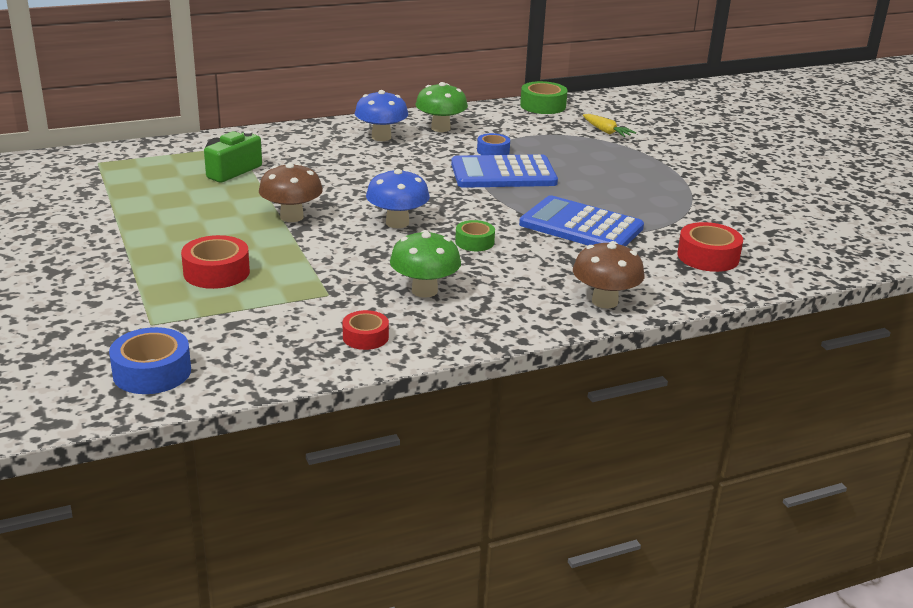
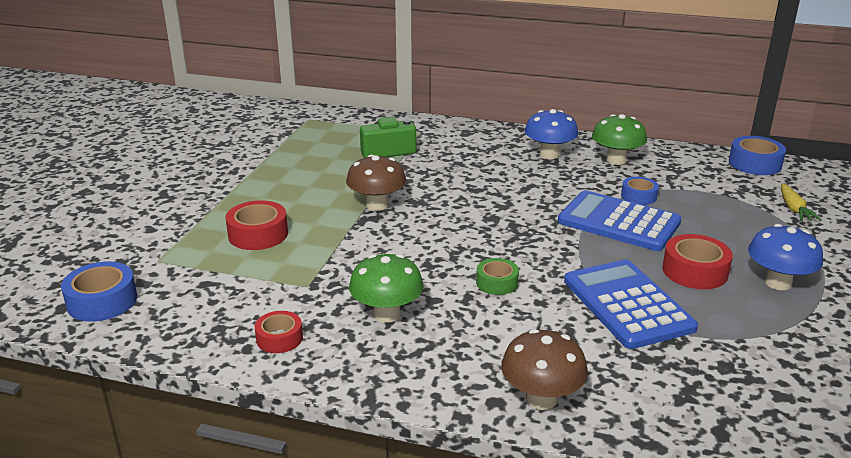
camera: 40 degrees right, 0 degrees up
blue mushroom [366,169,430,228] -> blue mushroom moved to [748,224,823,290]
green tape [520,81,568,114] -> blue tape [729,136,786,175]
red tape [677,222,743,272] -> red tape moved to [662,234,733,289]

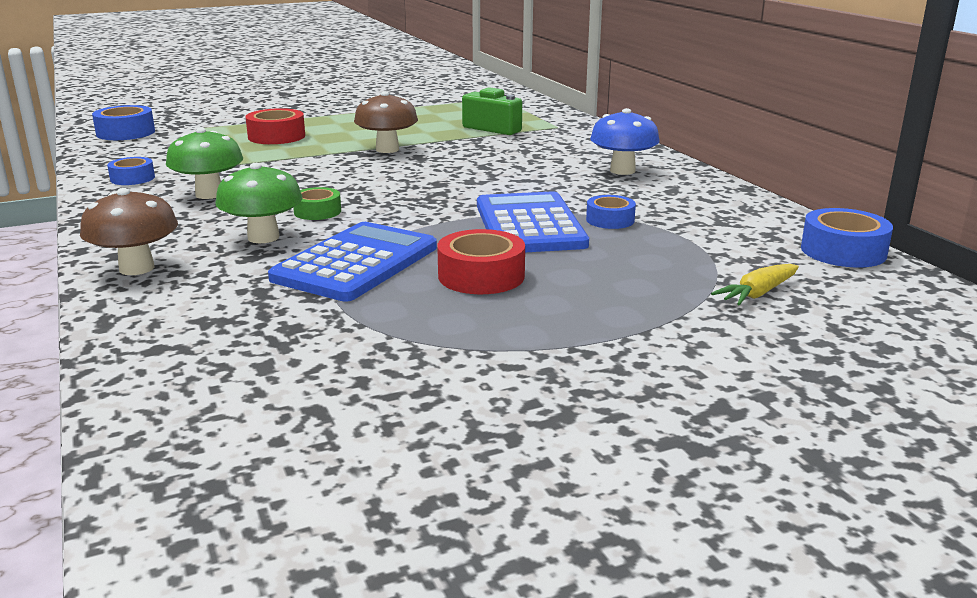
camera: 50 degrees right, 5 degrees down
red tape [255,311,303,353] -> blue tape [107,157,155,185]
green mushroom [592,114,647,165] -> green mushroom moved to [215,163,303,243]
blue mushroom [748,224,823,290] -> none

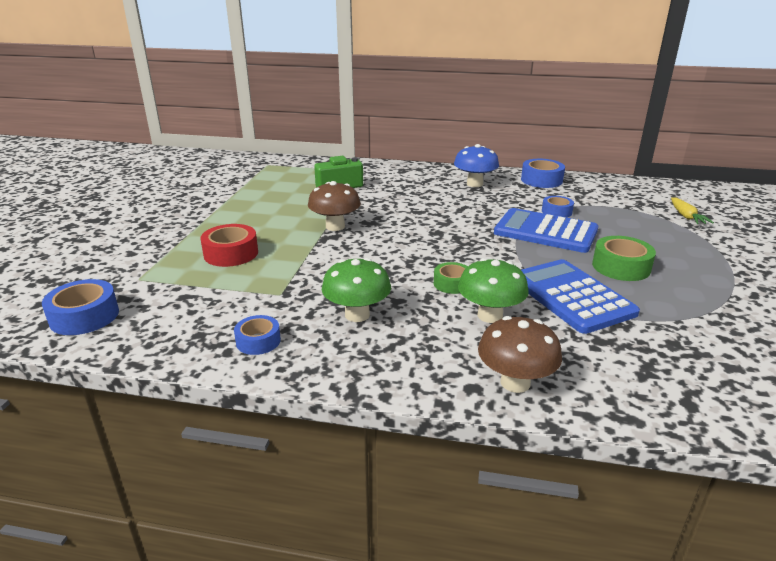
camera: 55 degrees left, 5 degrees up
red tape [437,229,525,294] -> green tape [592,236,656,281]
blue tape [801,208,893,268] -> blue tape moved to [521,159,565,188]

